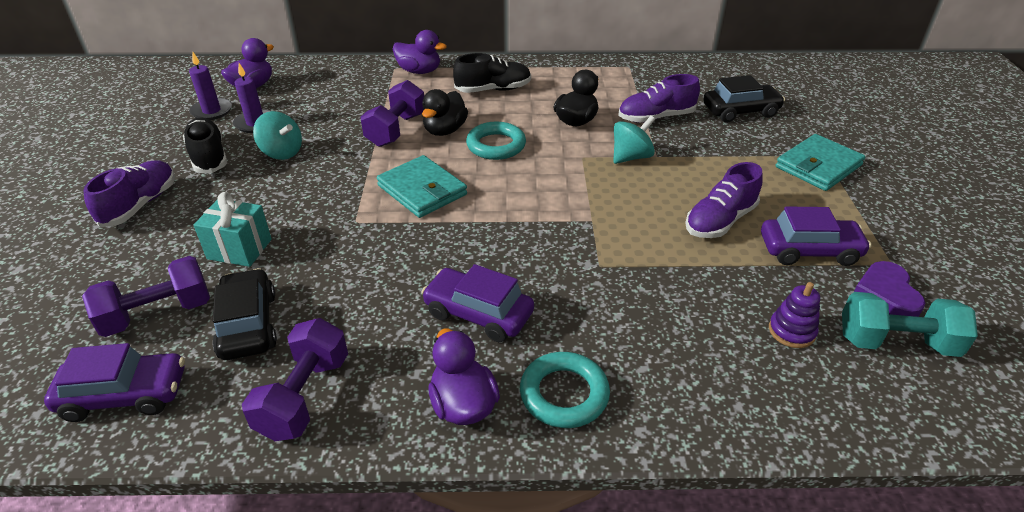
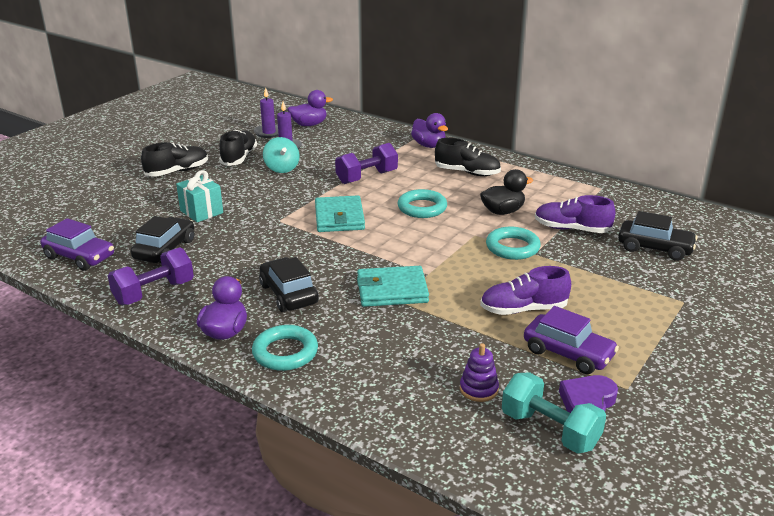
camera: 35 degrees right, 10 degrees down
purple dumbbell [82,256,210,337] -> none
purple shoe [83,160,175,227] -> black shoe [141,142,208,176]
purple car [421,264,534,342] -> black car [259,257,319,312]
black duck [422,89,468,136] -> none
turquoise spinning top [613,116,655,164] -> turquoise ring [486,226,541,260]
turquoise wallet [776,134,865,191] -> turquoise wallet moved to [357,266,429,307]

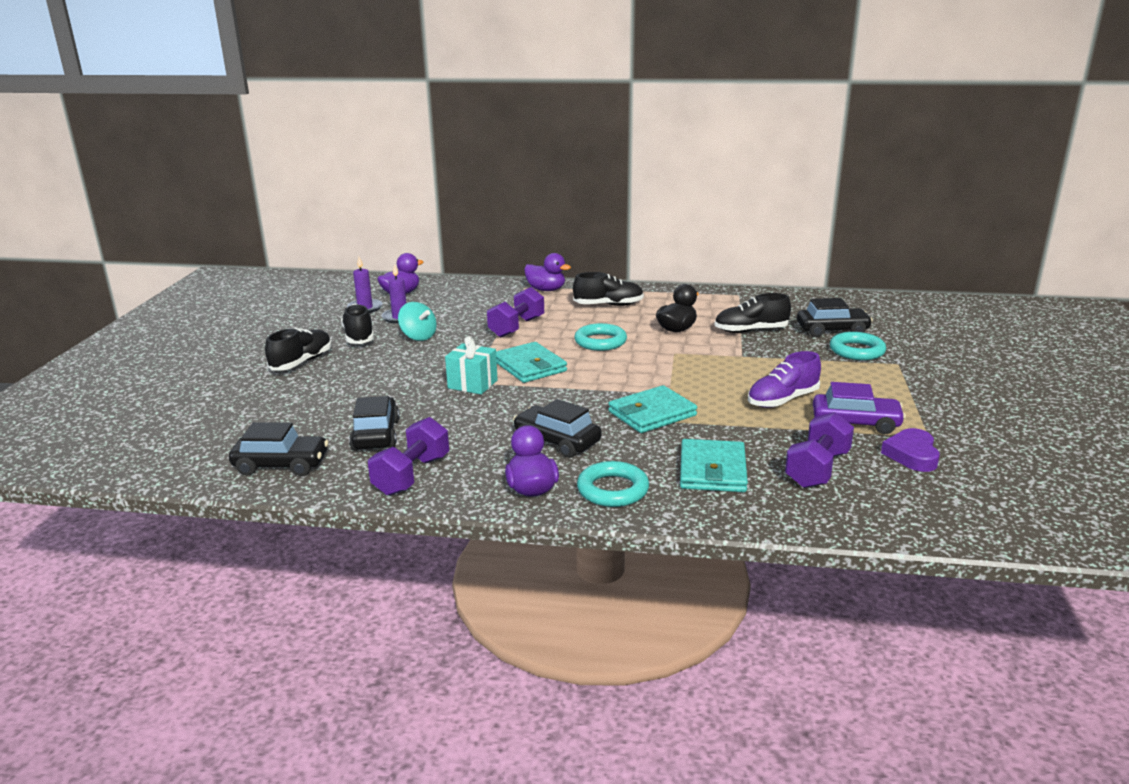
camera: 25 degrees left, 5 degrees down
purple car [40,218,114,271] -> black car [229,422,329,476]
turquoise gift [176,170,223,222] -> turquoise gift moved to [445,336,498,394]
purple stacking toy [460,343,499,402] -> purple dumbbell [785,412,854,488]
turquoise ring [486,226,541,260] -> turquoise ring moved to [830,332,886,360]
turquoise dumbbell [502,372,606,454] -> none
purple shoe [535,195,615,233] -> black shoe [714,293,791,333]
none -> turquoise wallet [680,439,748,492]

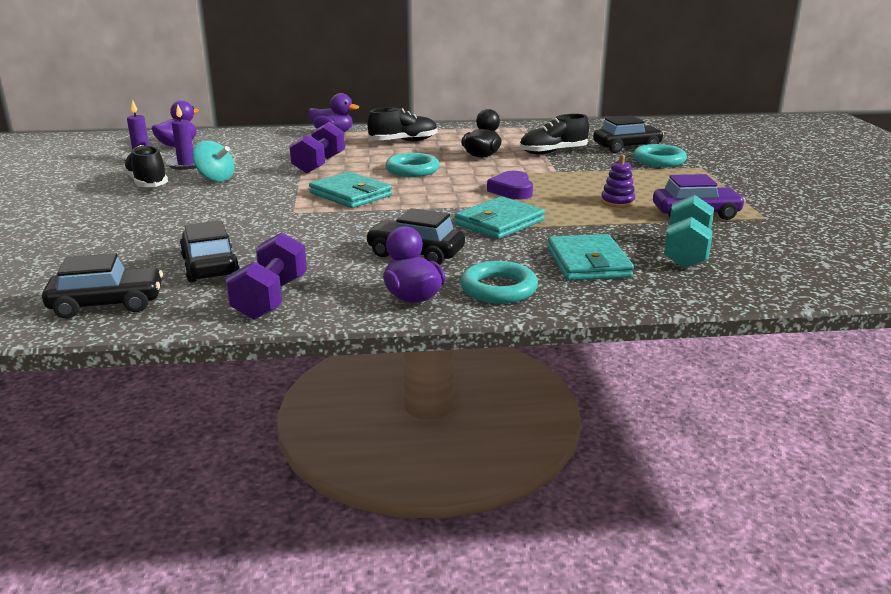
camera: 15 degrees left, 0 degrees up
black shoe [265,328,332,371] -> none
turquoise gift [445,336,498,394] -> none
purple shoe [748,351,821,408] -> purple stacking toy [601,154,635,208]
purple dumbbell [785,412,854,488] -> turquoise dumbbell [664,195,714,268]
purple heart [881,428,940,472] -> purple heart moved to [487,171,533,199]

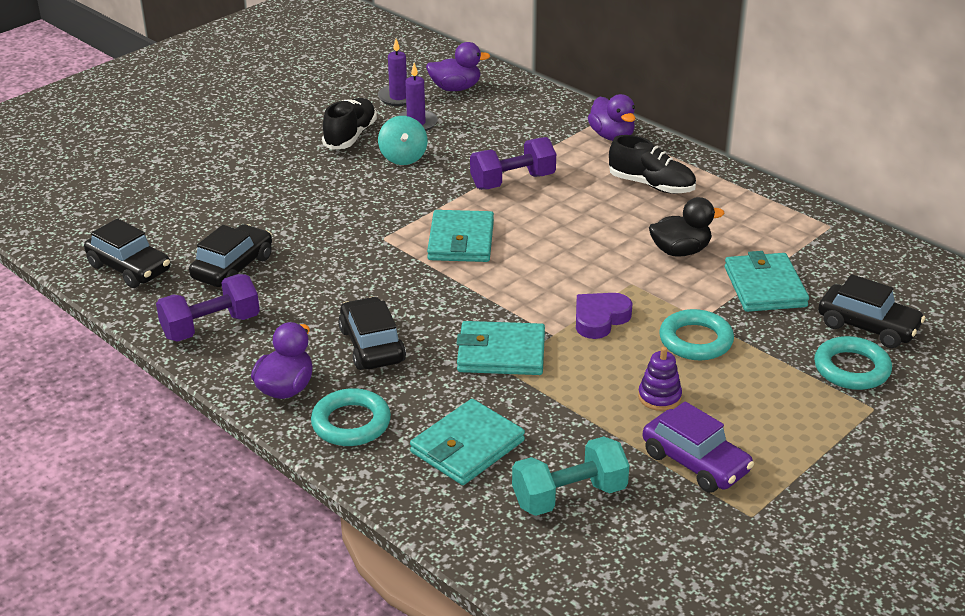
camera: 50 degrees right, 10 degrees up
turquoise ring [385,153,440,177] -> turquoise ring moved to [659,309,734,360]
black shoe [520,114,589,155] -> turquoise wallet [724,251,809,312]

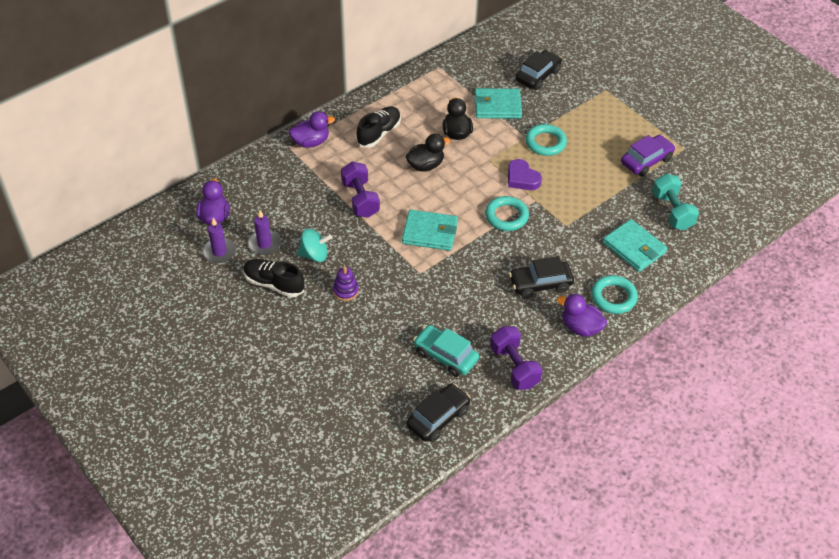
camera: 85 degrees left, 15 degrees up
black car [189,224,272,287] -> turquoise car [413,325,479,377]
turquoise wallet [456,321,545,375] -> none
purple stacking toy [638,347,682,411] -> purple stacking toy moved to [333,266,359,301]
turquoise ring [814,336,892,390] -> turquoise ring moved to [485,196,529,231]
none -> black duck [406,134,450,172]

